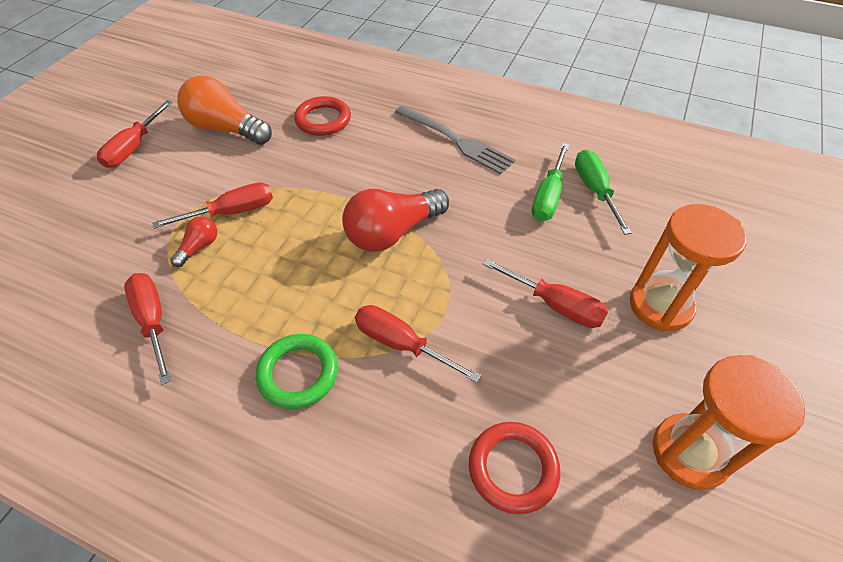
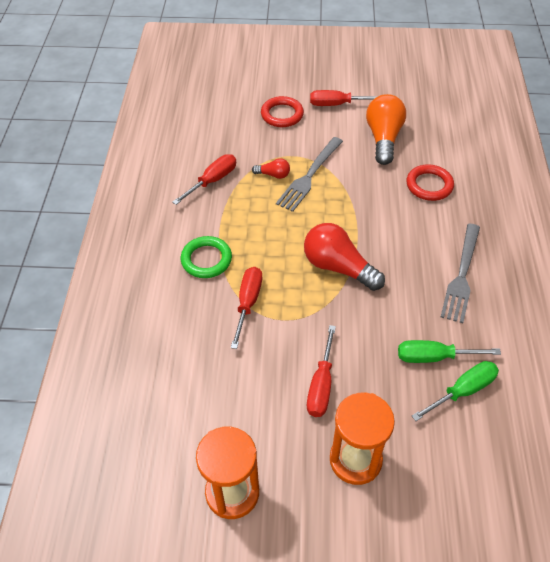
camera: 70 degrees right, 0 degrees up
red screwdriver [152,182,273,229] -> grey fork [276,137,343,212]
red ring [469,422,560,514] -> red ring moved to [261,96,304,127]

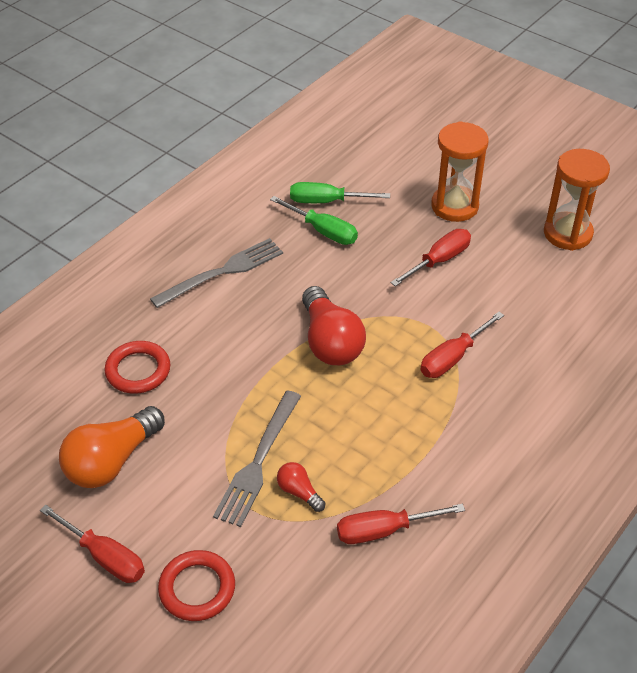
camera: 145 degrees left, 5 degrees down
green ring [181,236,232,278] -> none
grey fork [276,137,343,212] -> grey fork turned 135 degrees clockwise [213,391,301,527]

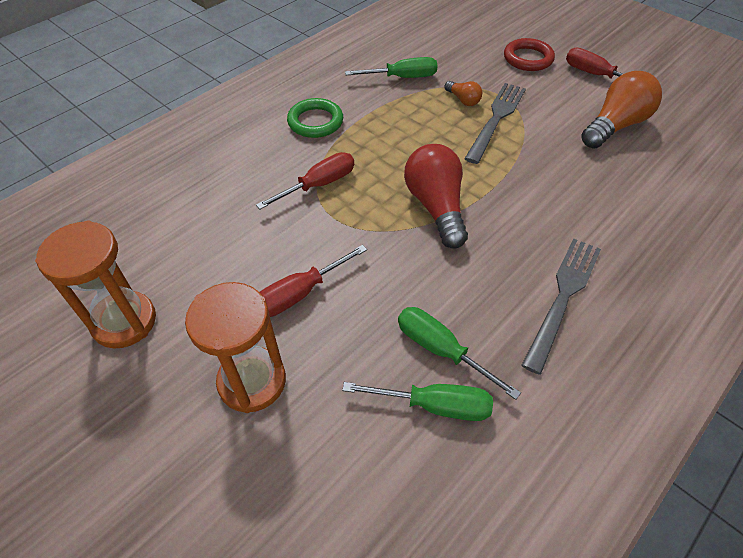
camera: 175 degrees left, 5 degrees up
red ring [105,341,170,394] -> none
grey fork [150,238,283,308] -> grey fork turned 150 degrees clockwise [521,238,601,375]
red light bulb [277,462,325,512] -> orange light bulb [444,81,482,106]
red screwdriver [337,504,465,544] -> green screwdriver [345,57,438,78]
none -> green ring [287,98,343,138]

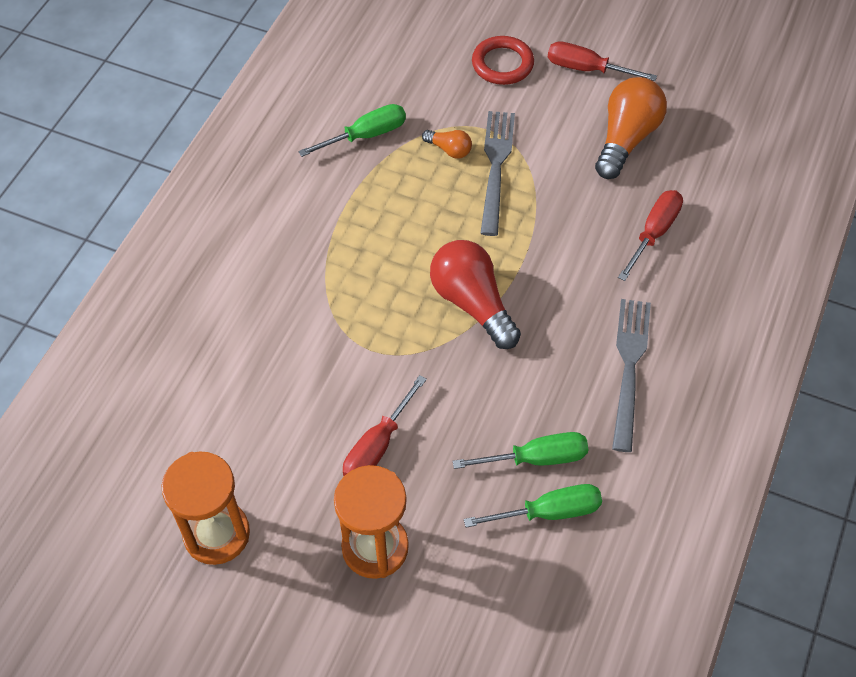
camera: 20 degrees left, 5 degrees up
red screwdriver [256,152,354,209] -> red screwdriver moved to [618,190,683,281]
green ring [287,98,343,138] -> none
green screwdriver [398,307,521,400] -> green screwdriver turned 150 degrees clockwise [453,432,588,469]

